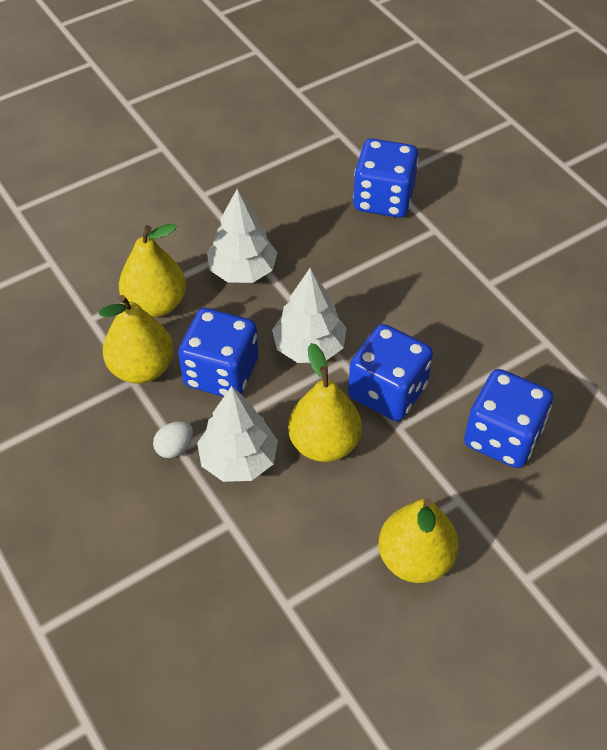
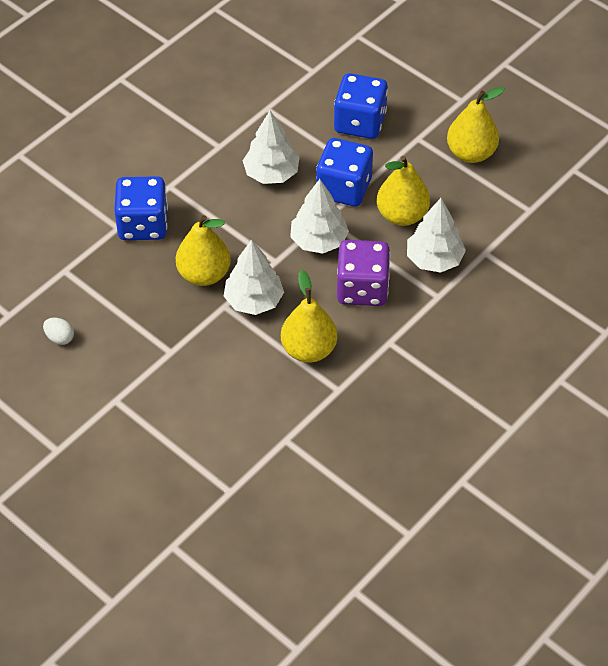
camera: 105 degrees left, 0 degrees up
yellow pear [99,295,174,384] -> yellow pear moved to [176,215,231,286]
white egg [153,421,193,458] -> white egg moved to [43,318,74,345]
blue dice [178,308,258,397] -> purple dice [337,240,390,306]
none -> white tree [242,111,299,184]

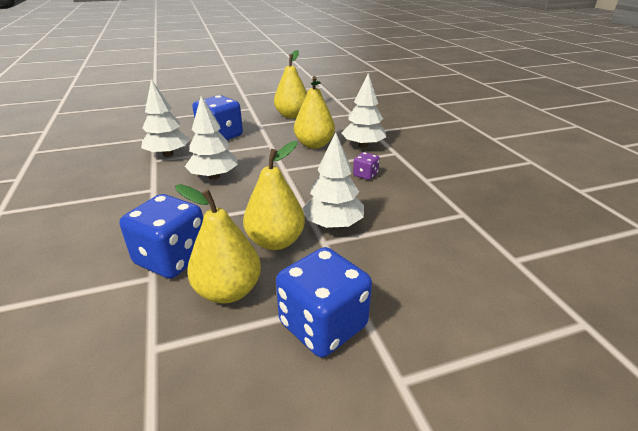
camera: 60 degrees left, 20 degrees down
white egg [43,318,74,345] -> none
yellow pear [281,270,337,363] -> yellow pear moved to [175,184,261,304]
white tree [290,179,349,254] -> white tree moved to [141,79,190,157]
blue dice [316,138,373,207] -> blue dice moved to [276,247,372,358]
purple dice [337,240,390,306] -> purple dice [353,152,380,180], size x0.48

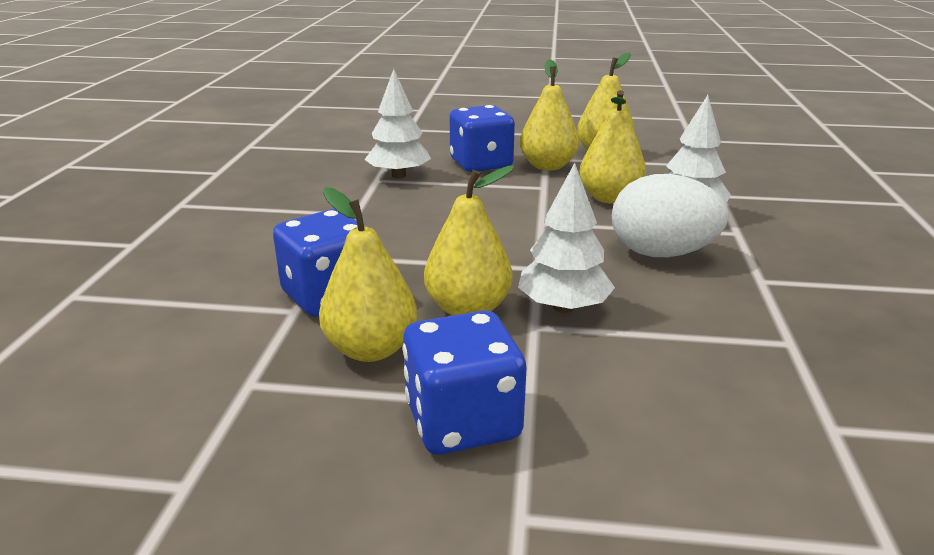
camera: 25 degrees right, 5 degrees down
white tree [185,96,238,180] -> none
purple dice [353,152,380,180] -> white egg [612,174,729,257]
none -> yellow pear [520,59,579,171]

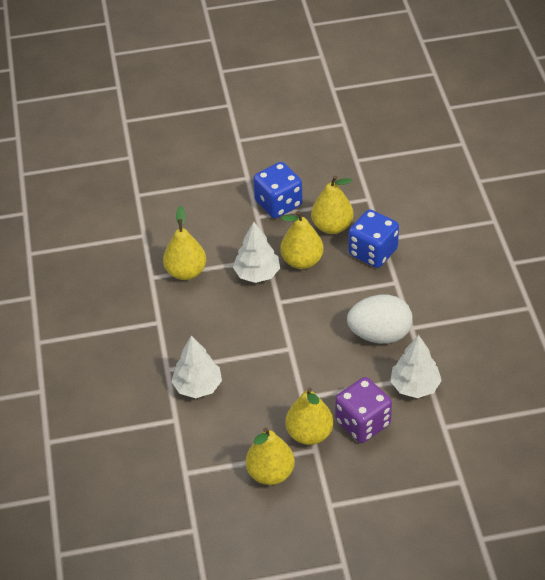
camera: 165 degrees right, 20 degrees up
blue dice [450,105,515,172] -> purple dice [335,377,392,443]
yellow pear [579,90,646,204] -> yellow pear moved to [163,206,206,280]
white egg [612,174,729,257] -> white egg moved to [347,295,413,344]

